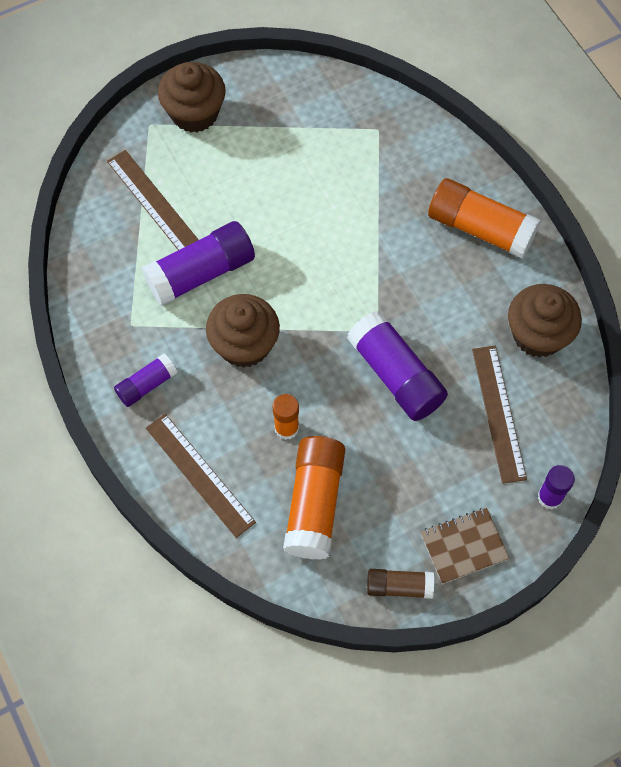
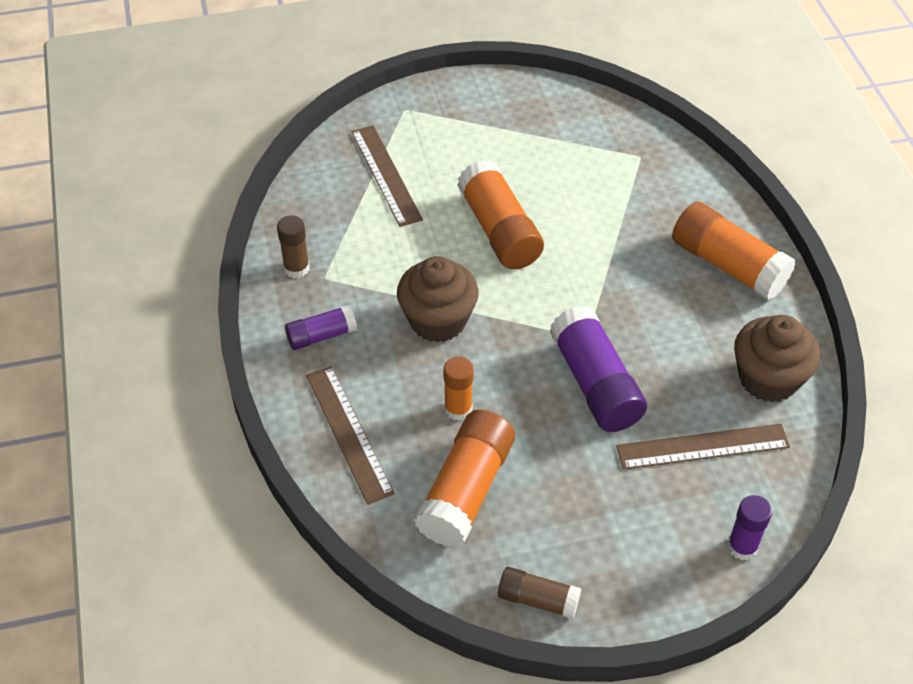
camera: 15 degrees right, 15 degrees down
purple glue stick [142,221,255,306] -> none
brown cupcake [158,62,226,133] -> none
brown notebook [421,508,510,584] -> none
brown ruler [472,346,527,484] -> brown ruler turned 75 degrees clockwise [616,424,790,470]
none -> brown glue stick [277,215,310,278]
none -> orange glue stick [457,160,544,270]

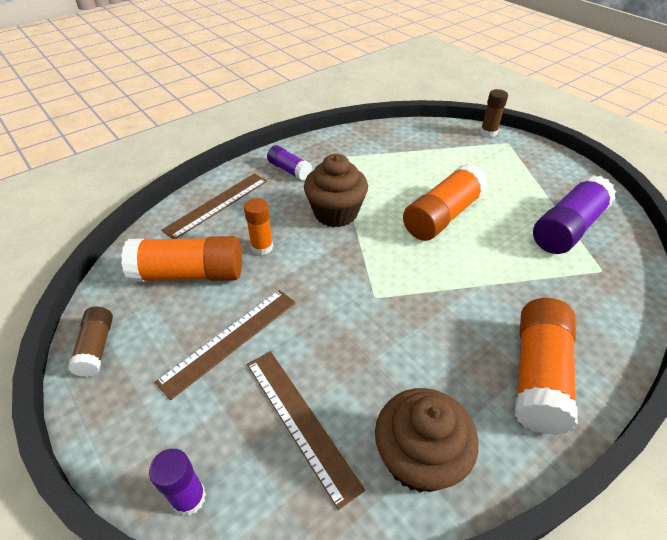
camera: 65 degrees right, 5 degrees down
brown glue stick [277,215,310,278] -> brown glue stick moved to [480,89,508,137]
brown ruler [351,125,423,227] -> brown ruler moved to [155,290,296,400]
purple glue stick [549,306,647,432] -> purple glue stick moved to [533,175,616,254]

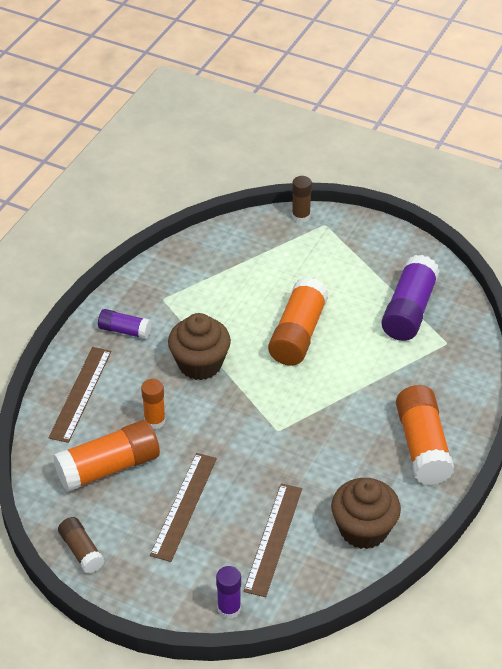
camera: 25 degrees left, 0 degrees up
brown ruler [247,351,365,510] -> brown ruler turned 75 degrees clockwise [243,483,302,597]

